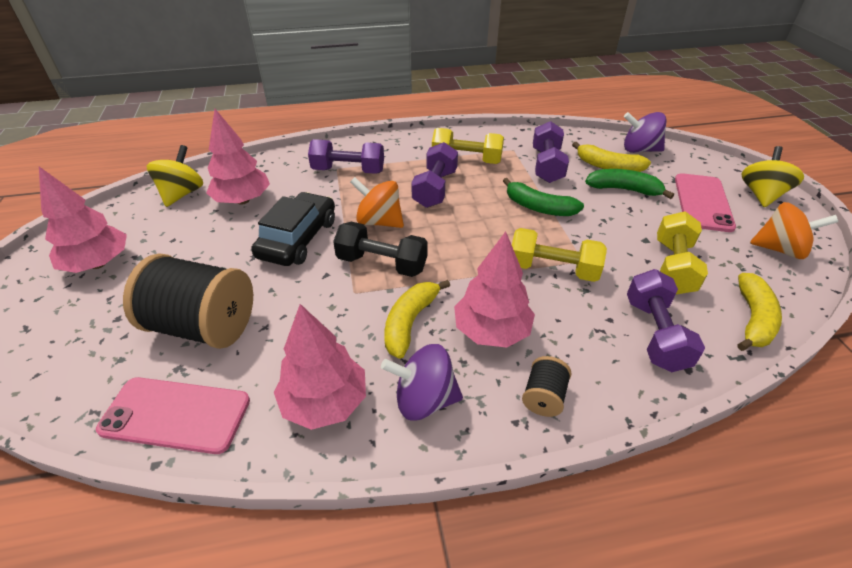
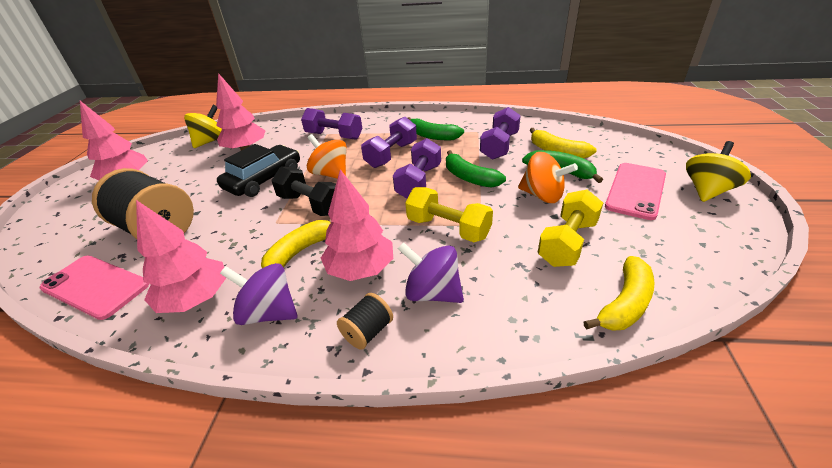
camera: 20 degrees right, 5 degrees down
yellow dumbbell [432,128,504,164] -> green banana [408,117,464,140]
purple spinning top [624,112,667,153] -> purple spinning top moved to [398,242,464,303]
purple dumbbell [627,269,705,372] -> purple dumbbell moved to [393,138,441,199]
orange spinning top [750,202,838,259] -> orange spinning top moved to [518,152,578,203]

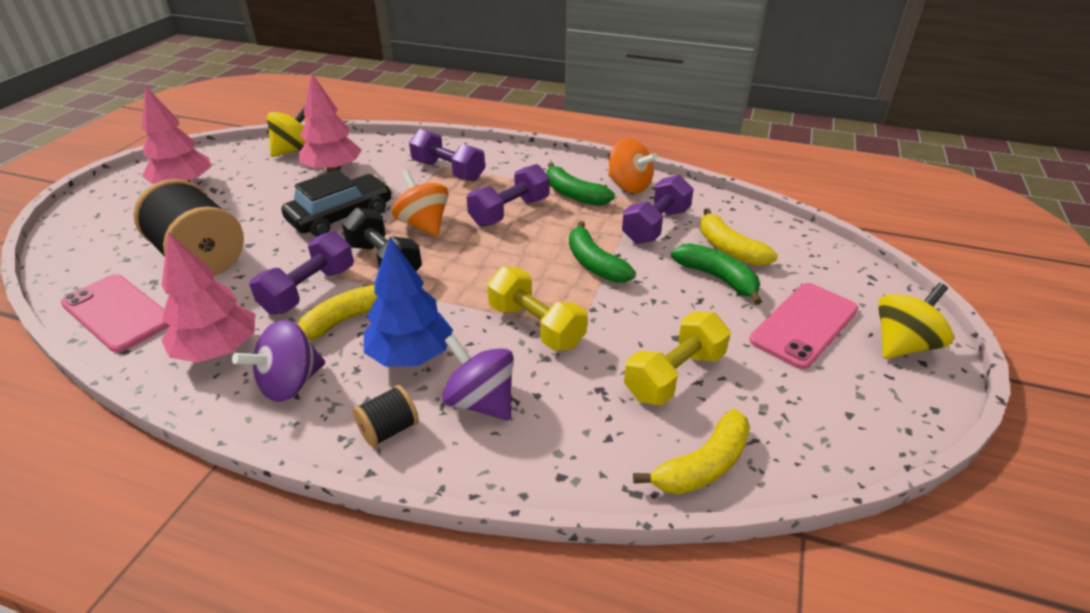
camera: 10 degrees right, 0 degrees up
purple spinning top [220,263,298,325] -> purple spinning top turned 75 degrees counterclockwise [232,320,325,402]
pink tree [321,169,393,281] -> blue tree [364,237,453,367]
purple dumbbell [393,138,441,199] -> purple dumbbell moved to [249,231,354,315]
orange spinning top [518,152,578,203] -> orange spinning top moved to [608,138,657,193]

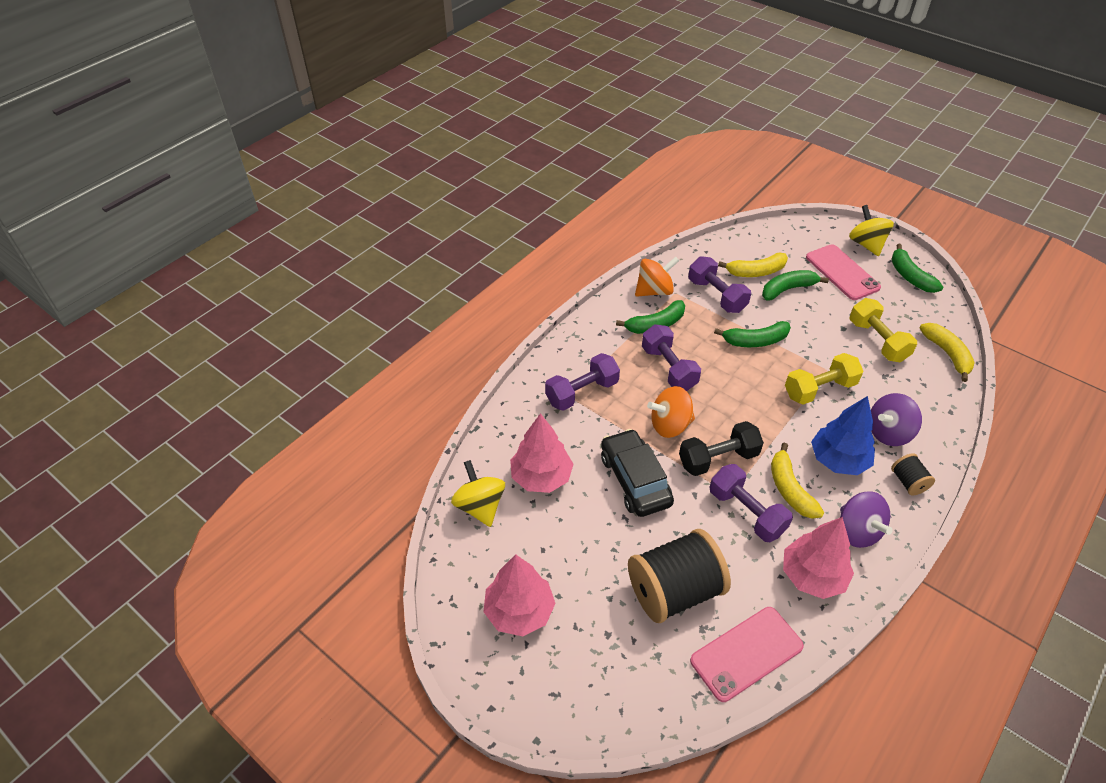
camera: 70 degrees left, 10 degrees up
none -> green banana [891,244,943,293]

